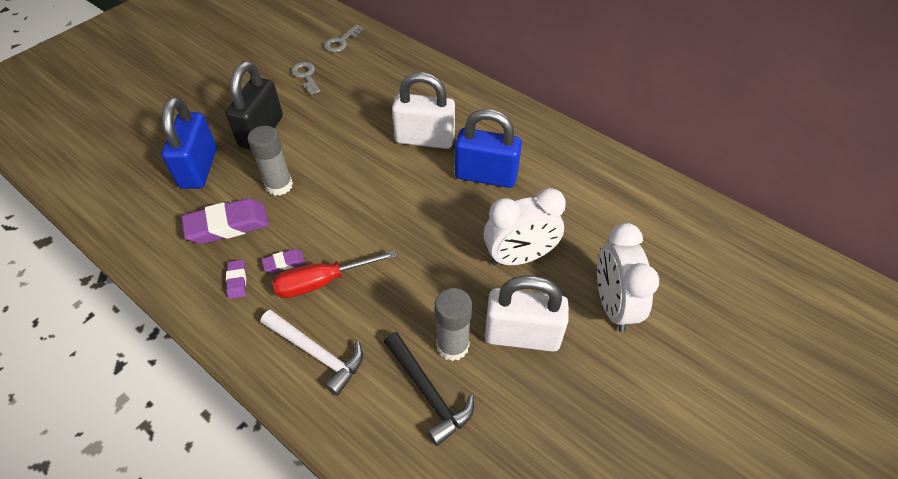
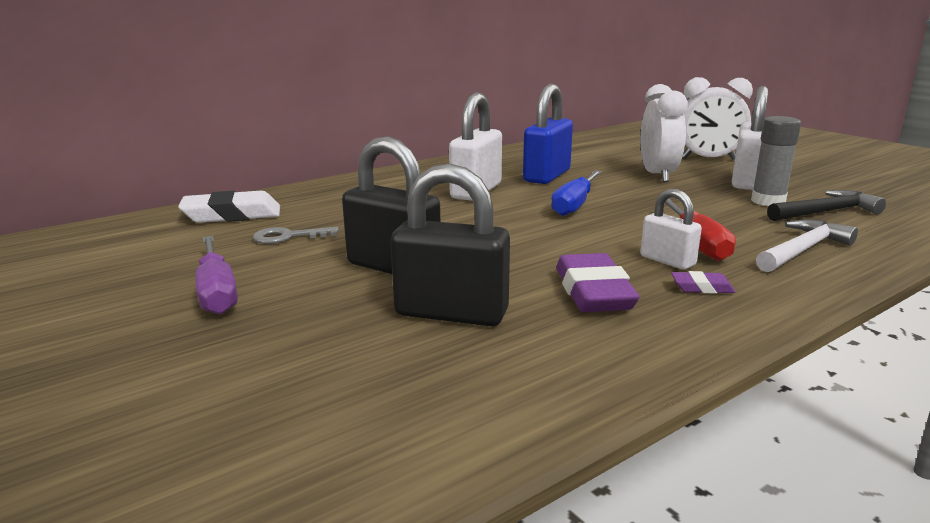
camera: 75 degrees left, 30 degrees down
blue padlock [161,97,217,189] -> black padlock [390,163,510,326]
grey glue stick [248,126,293,196] -> none
purple eraser [262,249,305,273] -> white padlock [641,189,702,270]
grey key [324,25,363,52] -> white eraser [178,191,280,223]
none -> purple screwdriver [196,236,238,314]
none -> blue screwdriver [551,170,602,216]

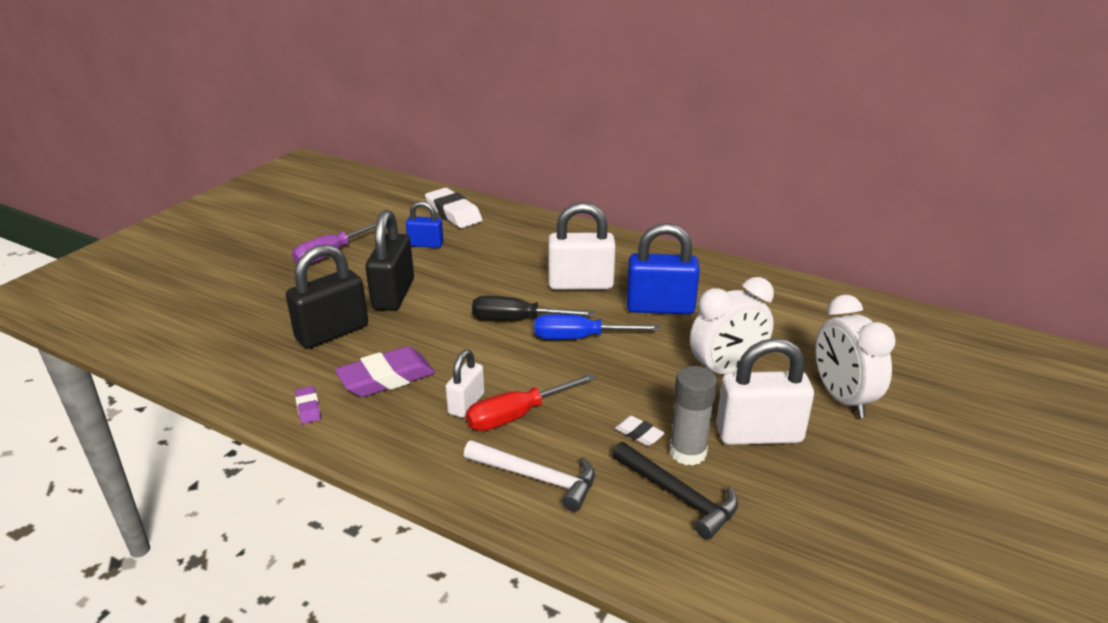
camera: 65 degrees right, 10 degrees up
grey key [253,227,339,244] -> blue padlock [406,201,444,248]
black padlock [390,163,510,326] -> black padlock turned 60 degrees clockwise [286,244,368,349]
purple eraser [671,271,735,294] -> purple eraser moved to [295,386,321,424]
none -> black screwdriver [472,296,595,320]
none -> white eraser [615,416,665,446]

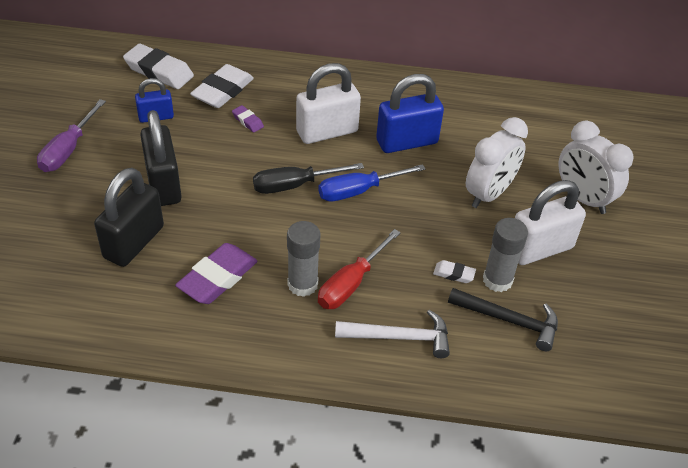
camera: 25 degrees left, 15 degrees up
purple eraser [295,386,321,424] -> purple eraser moved to [232,105,264,133]
white padlock [445,349,485,418] -> grey glue stick [287,221,321,297]
none -> white eraser [190,64,254,108]

